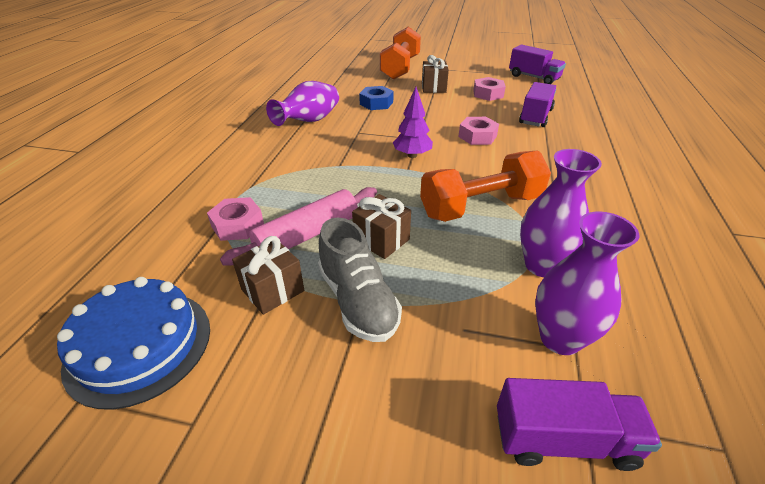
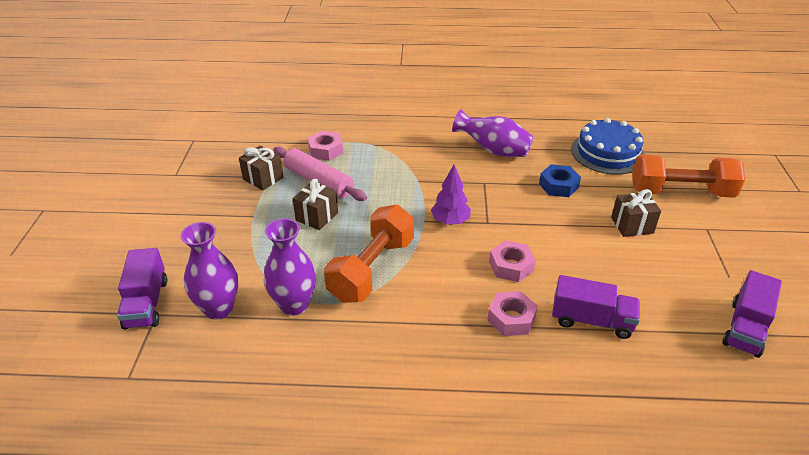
camera: 80 degrees right, 0 degrees up
blue cake [57,277,210,410] -> blue cake moved to [571,118,645,175]
grey shoe [318,217,402,342] -> none
orange dumbbell [420,150,551,222] -> orange dumbbell turned 60 degrees clockwise [324,205,414,303]
pink nut [473,77,506,101] -> pink nut moved to [487,291,538,336]

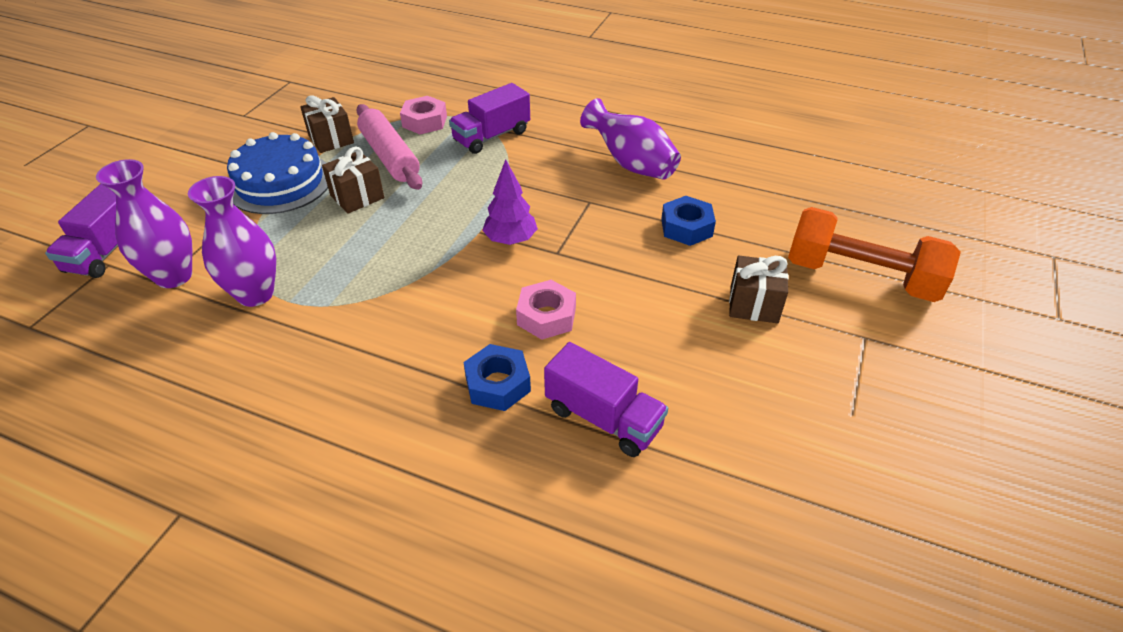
camera: 20 degrees right, 5 degrees up
orange dumbbell [324,205,414,303] -> none
pink nut [487,291,538,336] -> blue nut [463,344,531,411]
blue cake [571,118,645,175] -> blue cake moved to [227,132,328,214]
purple truck [722,270,782,358] -> purple truck moved to [449,83,530,154]

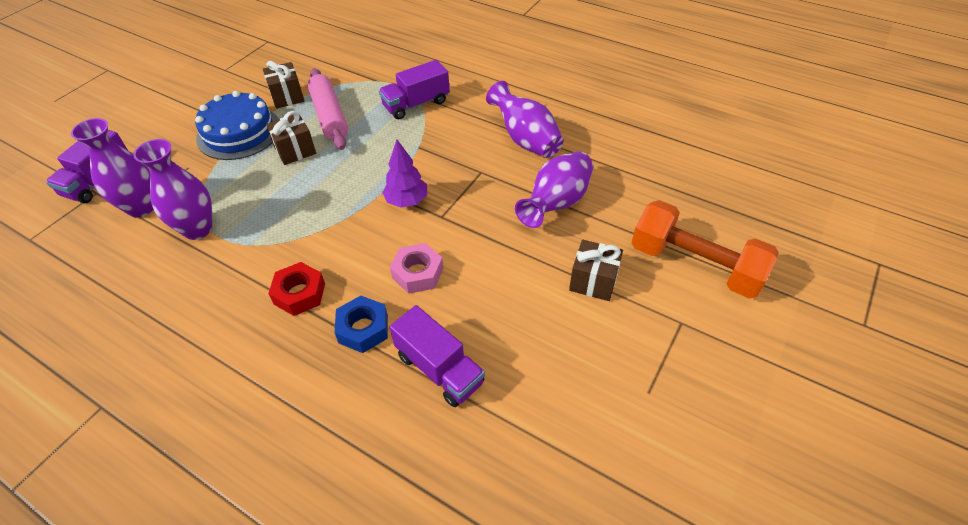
camera: 10 degrees right, 5 degrees up
pink nut [400,96,447,134] -> none
blue nut [661,196,716,246] -> purple vase [515,151,593,228]
none -> red nut [268,262,325,316]

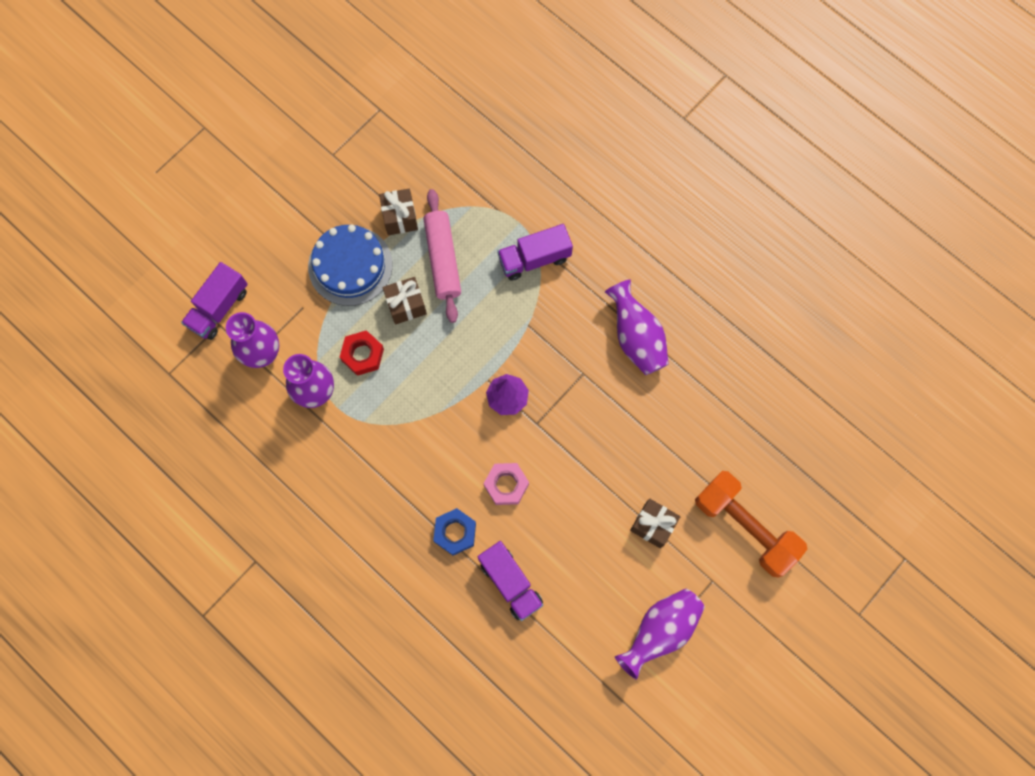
camera: 10 degrees right, 25 degrees up
red nut [268,262,325,316] -> red nut moved to [340,330,384,376]
purple vase [515,151,593,228] -> purple vase moved to [615,589,705,680]

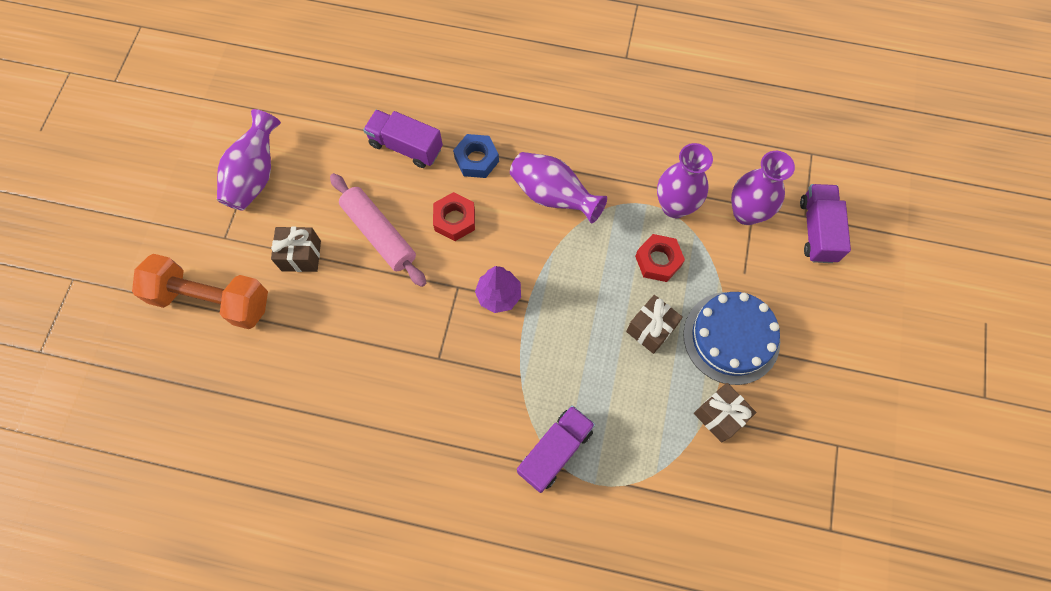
camera: 150 degrees right, 5 degrees down
pink rolling pin [423,189,461,323] -> pink rolling pin moved to [330,173,426,287]
pink nut [484,463,529,505] -> red nut [433,192,475,241]
purple vase [605,279,669,375] -> purple vase moved to [510,152,607,224]

